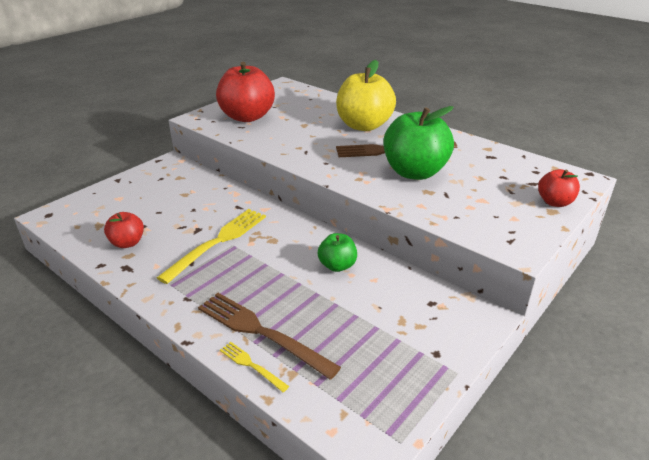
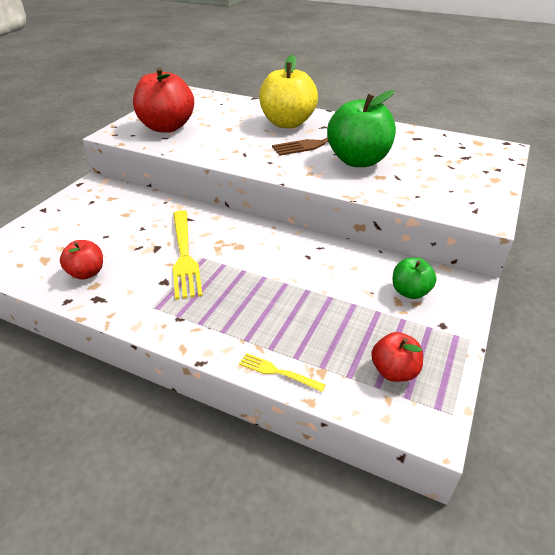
camera: 15 degrees left, 5 degrees up
yellow fork [157,209,266,284] -> yellow fork turned 150 degrees clockwise [173,210,203,300]
brown fork [198,293,341,380] -> none
green apple [318,233,357,272] -> green apple moved to [392,258,437,299]
red apple [538,169,580,207] -> red apple moved to [371,332,423,382]

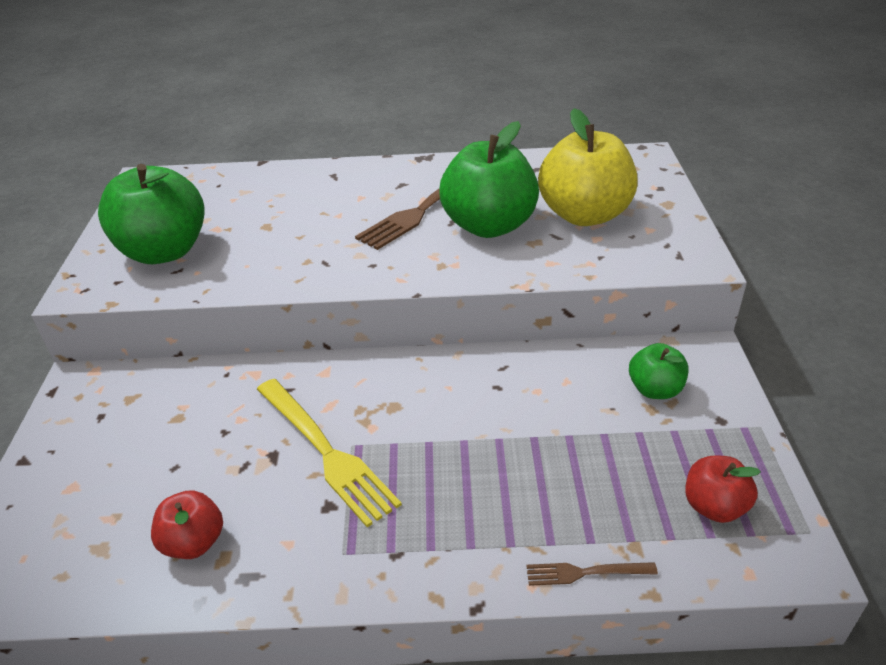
camera: 25 degrees left, 0 degrees up
red apple [133,67,194,133] -> green apple [98,164,204,264]
yellow fork [239,353,325,392] -> brown fork [526,562,658,586]
yellow apple [259,55,318,128] -> yellow apple moved to [538,108,638,226]

